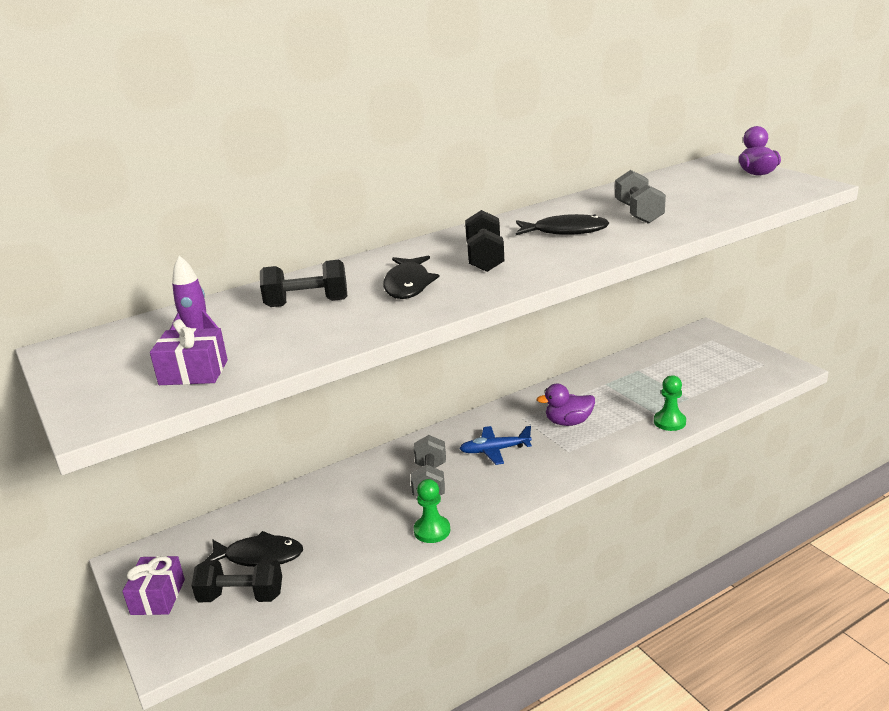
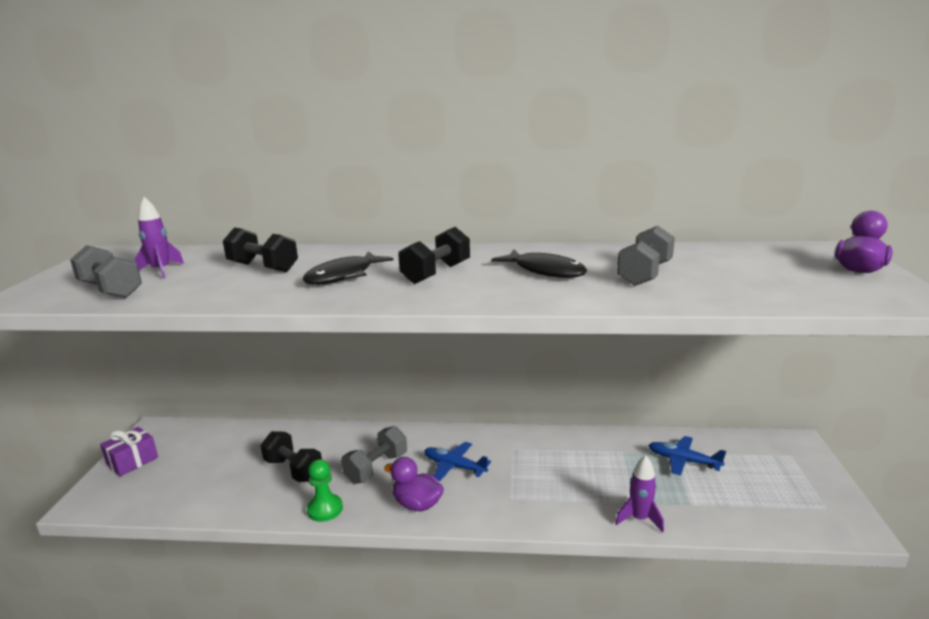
camera: 35 degrees right, 5 degrees down
purple gift [150,319,228,385] -> grey dumbbell [70,245,142,298]
black dumbbell [192,559,282,602] -> black dumbbell moved to [260,431,322,482]
black fish [206,531,303,567] -> none
purple duck [537,384,595,426] -> purple duck moved to [384,457,444,511]
green pawn [654,375,686,431] -> purple rocket [615,455,664,532]
none -> blue plane [648,436,726,475]

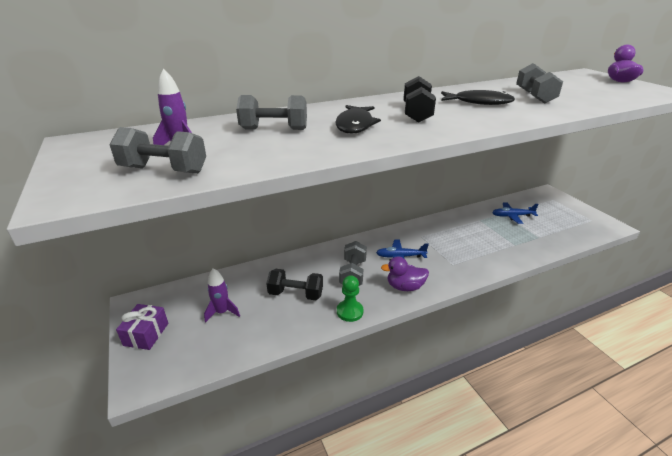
camera: 30 degrees left, 10 degrees up
black dumbbell [223,227,298,272] -> grey dumbbell [236,95,307,130]
purple rocket [615,455,664,532] -> purple rocket moved to [204,268,240,323]

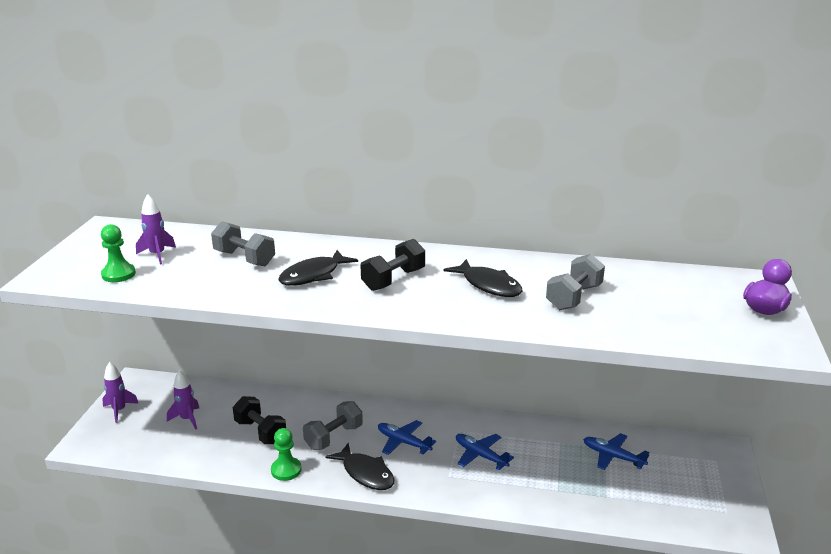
camera: 35 degrees right, 5 degrees down
grey dumbbell [110,127,206,174] -> green pawn [101,224,136,282]
purple gift [116,304,168,350] -> purple rocket [102,362,139,423]
purple duck [381,256,429,291] -> black fish [326,443,395,490]
none -> blue plane [456,434,514,470]

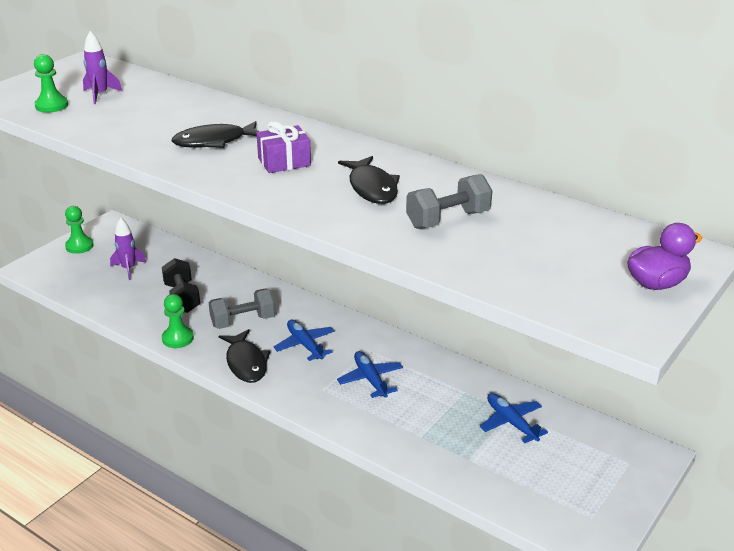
camera: 25 degrees right, 5 degrees up
purple rocket [102,362,139,423] -> green pawn [65,206,94,254]
grey dumbbell [211,221,275,266] -> none
black dumbbell [360,239,425,291] -> purple gift [256,121,311,173]

